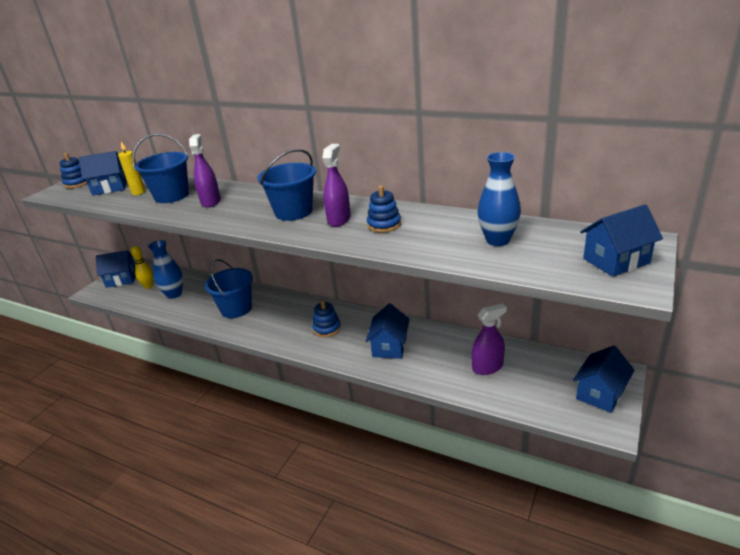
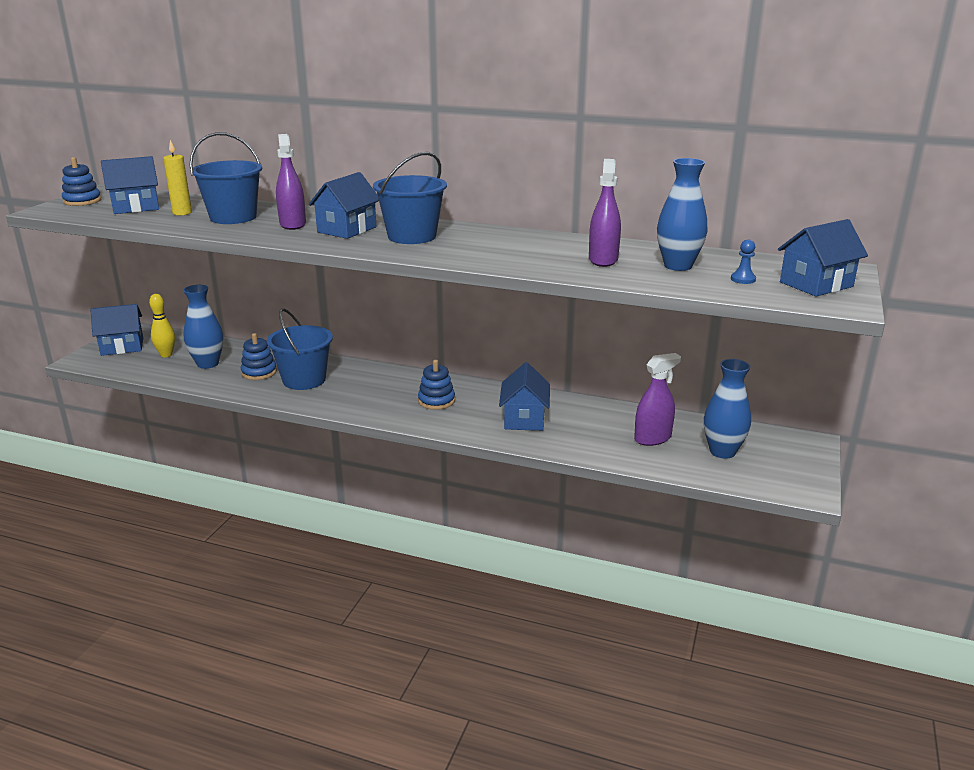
camera: 10 degrees left, 5 degrees down
purple spray bottle [322,144,351,227] -> purple spray bottle moved to [589,159,621,267]
blue stacking toy [367,186,401,233] -> blue stacking toy moved to [240,333,277,380]
blue house [573,345,635,413] -> blue house moved to [308,172,379,239]
none -> blue vase [704,359,751,459]
none -> blue pawn [731,239,756,284]

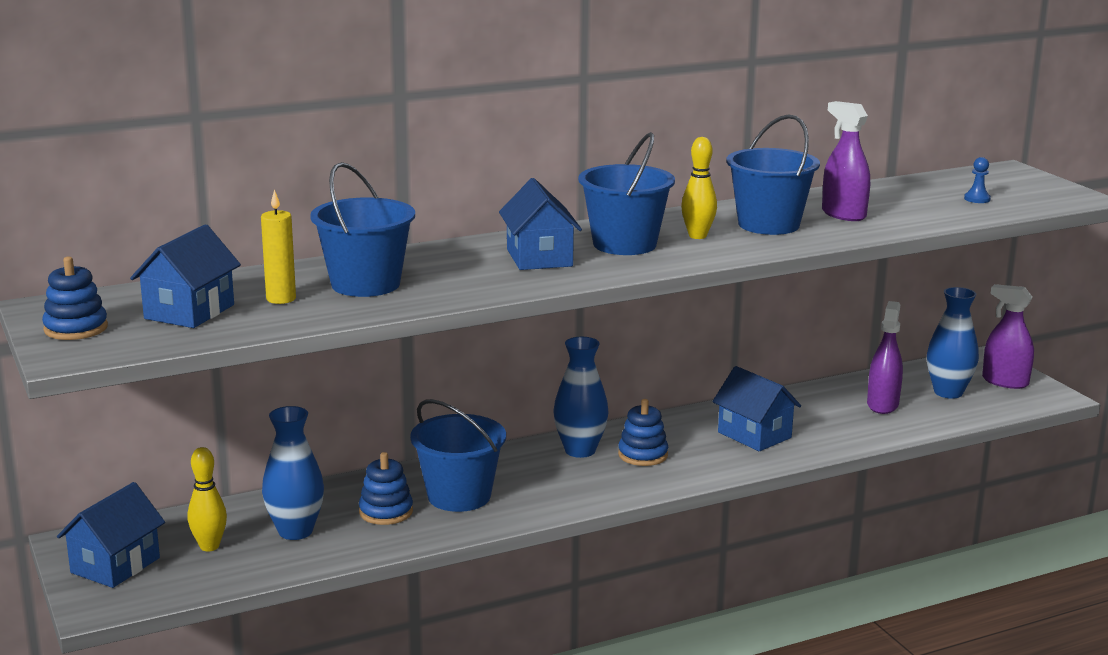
camera: 45 degrees left, 5 degrees down
purple spray bottle [276,134,306,230] -> purple spray bottle moved to [982,284,1034,389]
blue vase [657,158,707,271] -> blue vase moved to [553,337,609,458]
blue house [778,219,868,297] -> none
none -> yellow bowling pin [681,137,717,239]
none -> blue bucket [726,114,820,235]

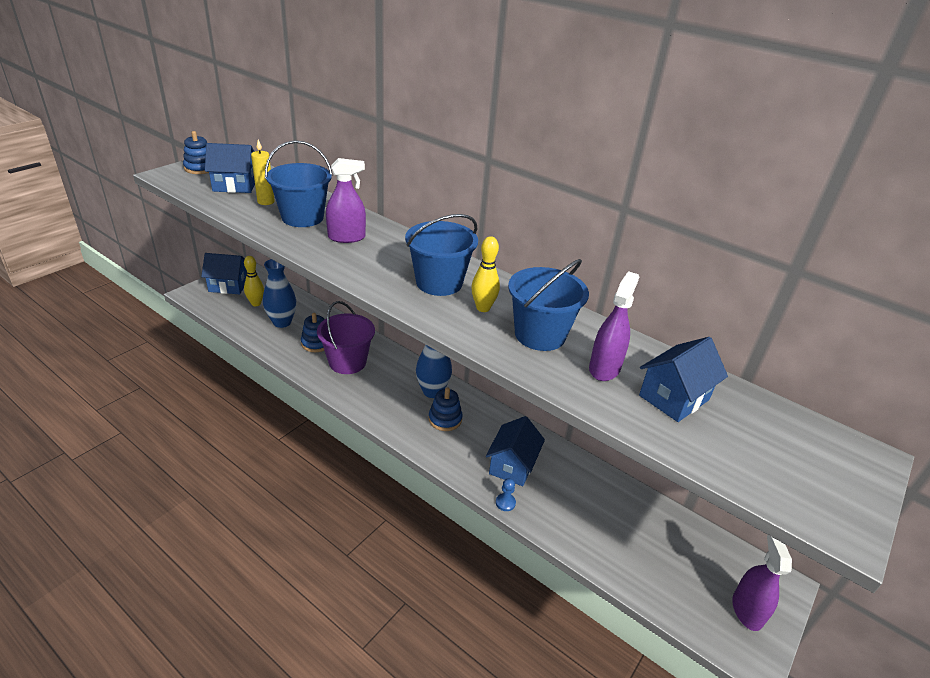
camera: 60 degrees right, 15 degrees up
blue bucket [410,399,506,512] -> purple bucket [317,301,375,374]
blue house [499,178,582,270] -> blue house moved to [639,337,728,422]
purple spray bottle [867,301,903,414] -> purple spray bottle moved to [326,158,366,243]
blue vase [927,287,979,399] -> none
blue pawn [964,157,991,203] -> blue pawn moved to [496,478,516,511]

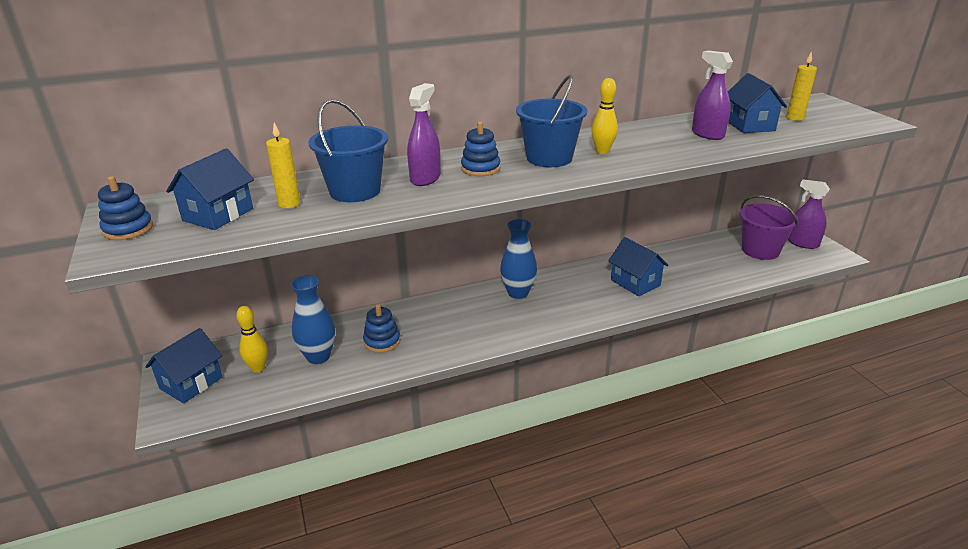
camera: 55 degrees left, 5 degrees down
purple bucket [317,301,375,374] -> purple bucket moved to [739,195,799,260]
blue stacking toy [428,388,462,431] -> blue stacking toy moved to [461,122,500,176]
blue pawn [496,478,516,511] -> none
blue bucket [508,259,589,351] -> none
none -> yellow candle [786,51,817,121]

